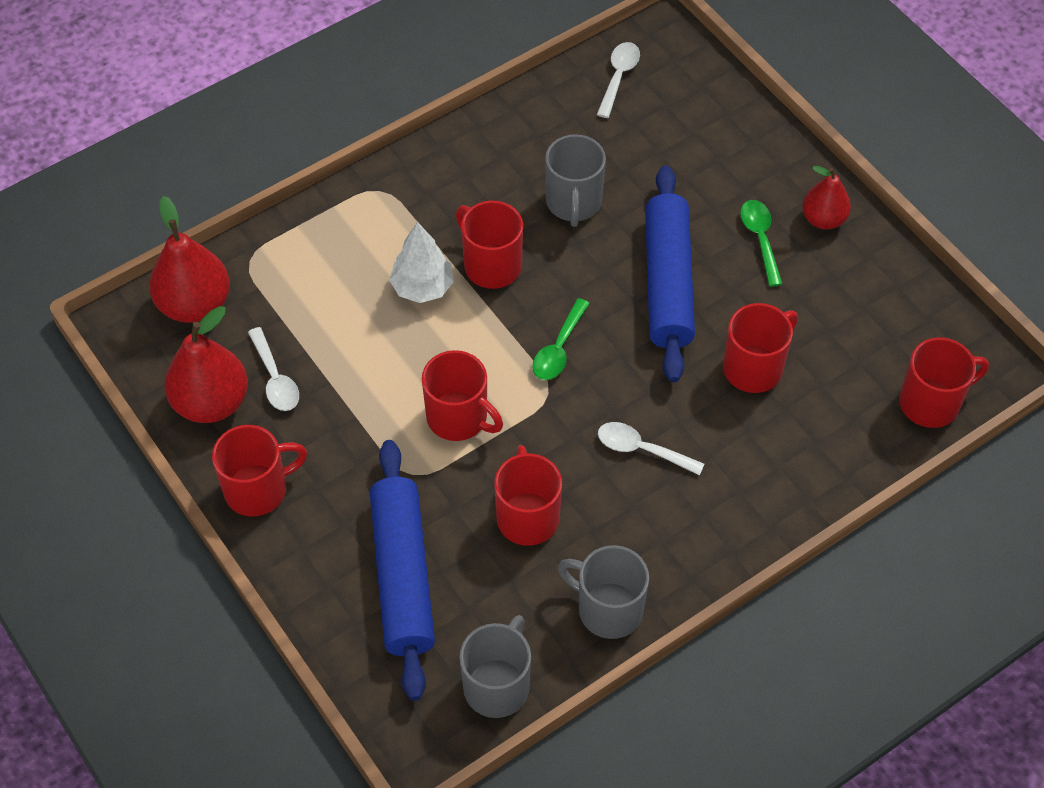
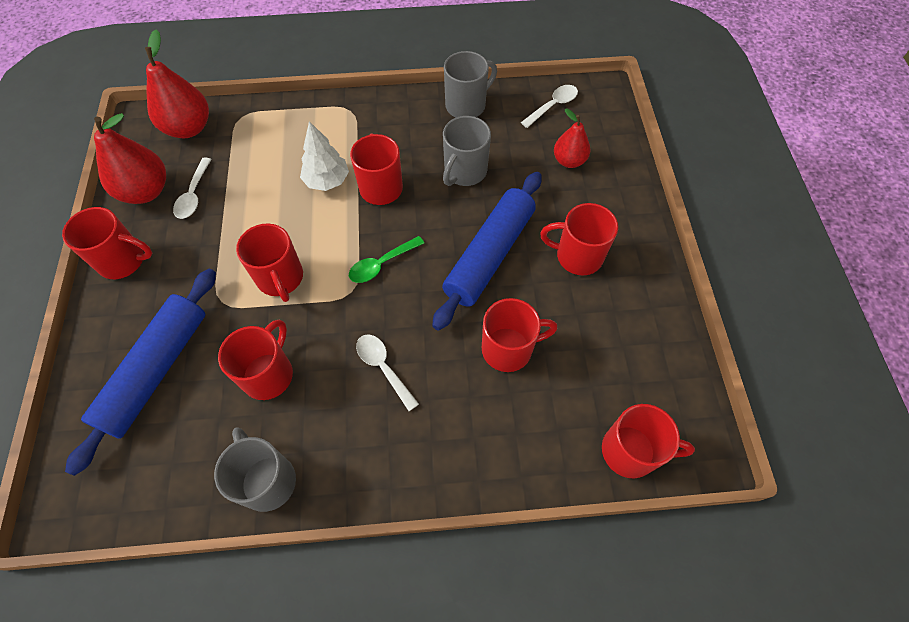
camera: 30 degrees right, 5 degrees up
grey mug [459,615,531,718] -> grey mug moved to [444,51,497,118]
green spoon [740,200,782,287] -> red mug [540,203,618,275]
red pear [802,166,851,229] -> red pear moved to [554,108,590,168]

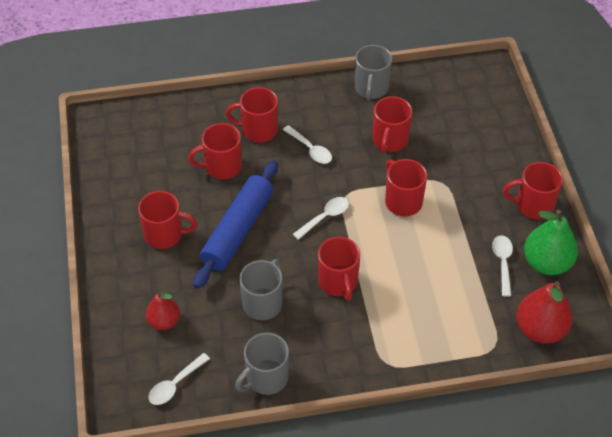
camera: 175 degrees right, 10 degrees down
blue rolling pin [65,269,216,476] -> none
red pear [94,113,166,204] -> green pear [524,210,578,275]
grey mug [214,427,296,512] -> grey mug turned 45 degrees clockwise [355,45,392,100]
white tree [300,121,349,191] -> none
green spoon [349,236,424,283] -> white spoon [293,197,349,240]
red mug [602,404,695,478] -> red mug moved to [226,87,278,142]

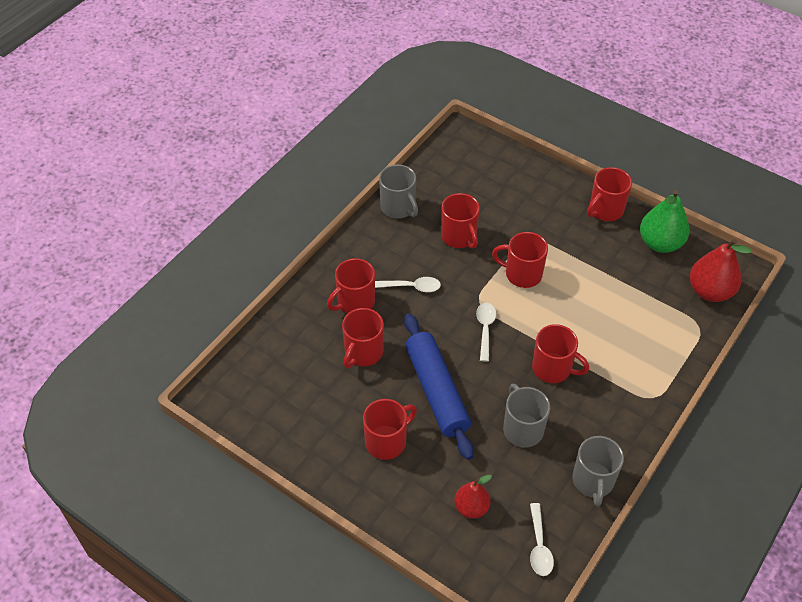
camera: 45 degrees left, 0 degrees up
white spoon [492,235,513,297] -> none

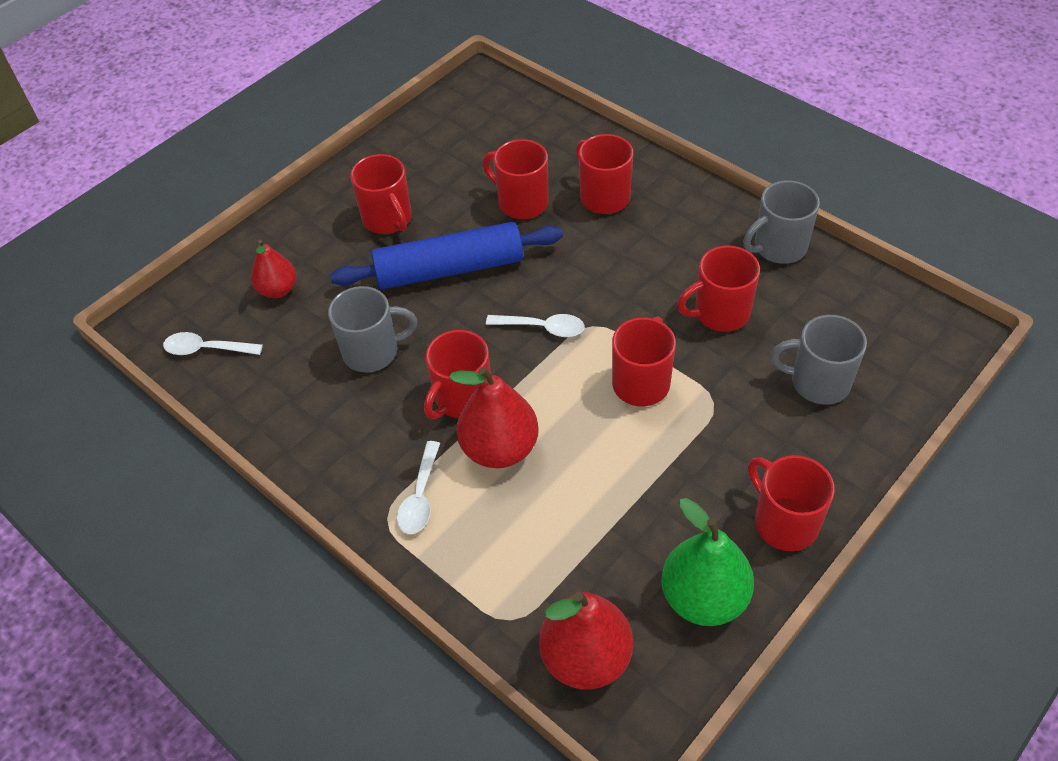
camera: 100 degrees right, 0 degrees up
white spoon [375,277,441,292] -> white spoon moved to [397,441,440,534]
grey mug [572,436,624,506] -> grey mug moved to [770,315,867,405]
none -> red pear [449,367,539,468]

